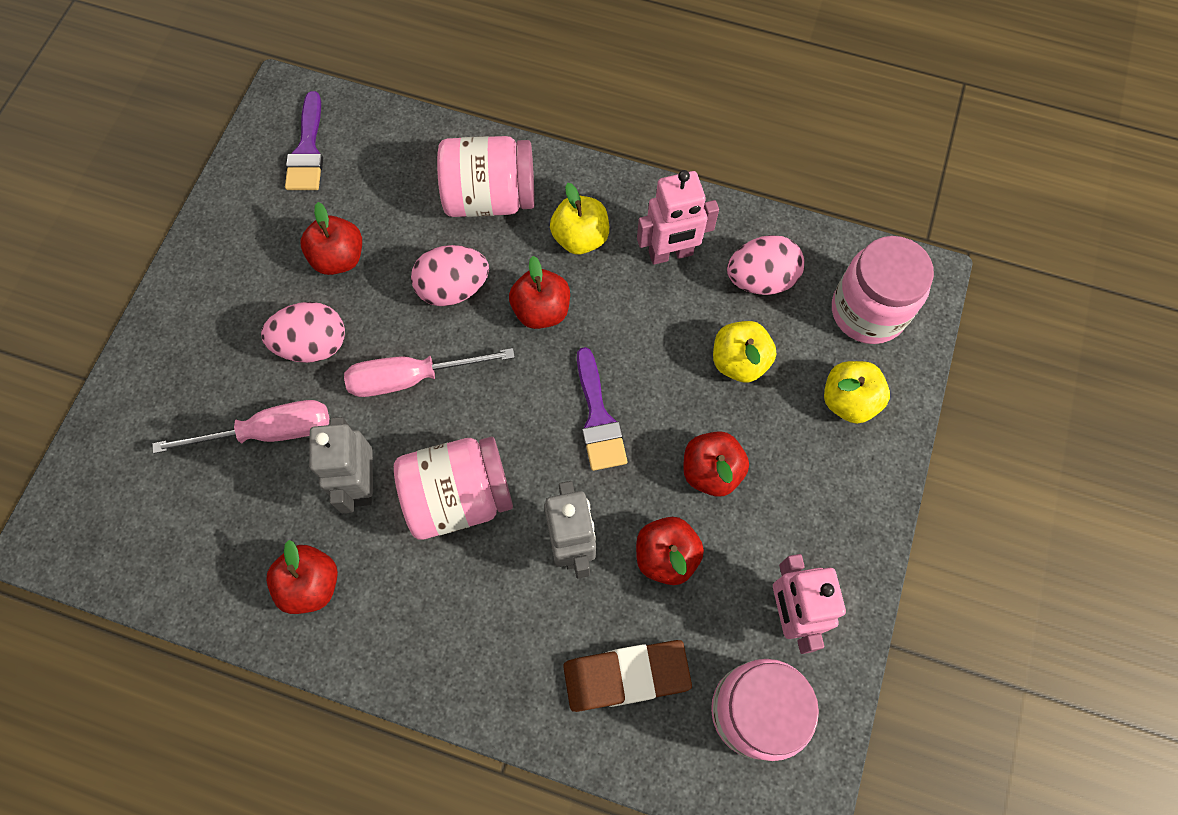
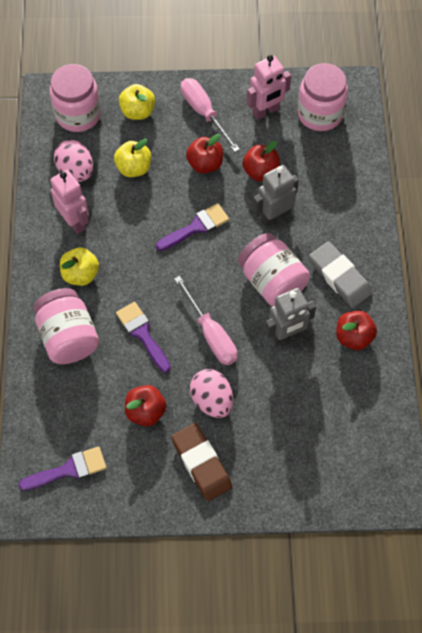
camera: 110 degrees left, 5 degrees down
pink screwdriver [152,400,329,454] -> pink screwdriver moved to [181,78,240,152]
pink egg [411,245,489,306] -> purple brush [116,302,171,373]
red apple [509,256,570,329] -> none
brown eraser [563,640,692,712] -> brown eraser moved to [171,423,232,501]
none -> grey eraser [309,241,372,308]

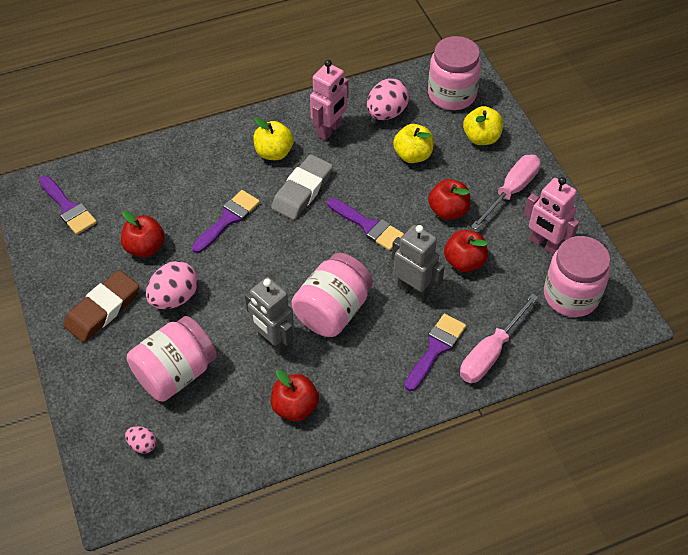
camera: 70 degrees right, 10 degrees down
pink jar [34,288,99,364] -> pink jar moved to [127,316,217,402]
pink screwdriver [174,276,238,365] -> pink screwdriver moved to [460,293,538,383]
grey eraser [309,241,372,308] -> grey eraser moved to [271,154,333,220]
none -> pink egg [125,426,157,454]
none -> purple brush [405,314,466,391]

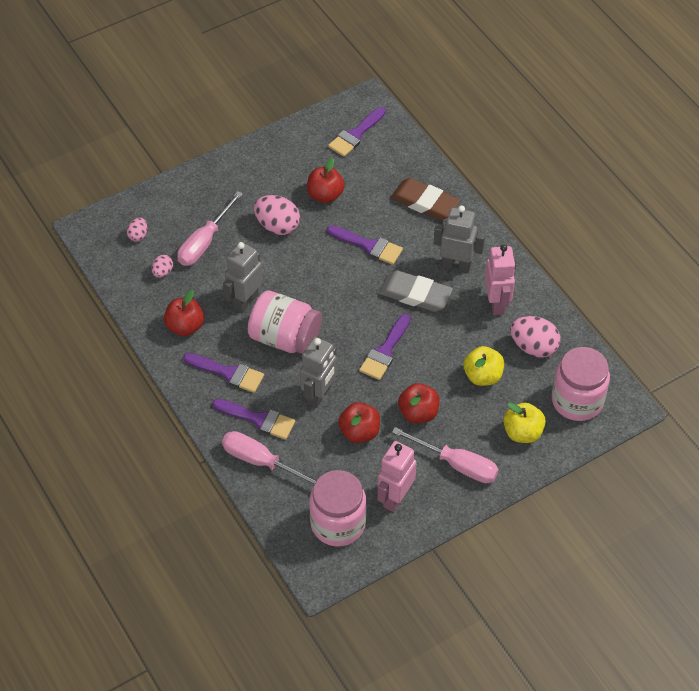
camera: 80 degrees right, 0 degrees up
brown eraser [64,270,139,342] -> brown eraser moved to [390,178,460,220]
pink jar [127,316,217,402] -> pink screwdriver [177,191,243,266]
yellow apple [253,118,294,160] -> grey robot [434,205,485,272]
pink robot [310,60,348,141] -> pink robot turned 120 degrees counterclockwise [485,244,516,315]
none -> pink egg [152,255,173,278]
none -> purple brush [183,353,264,393]

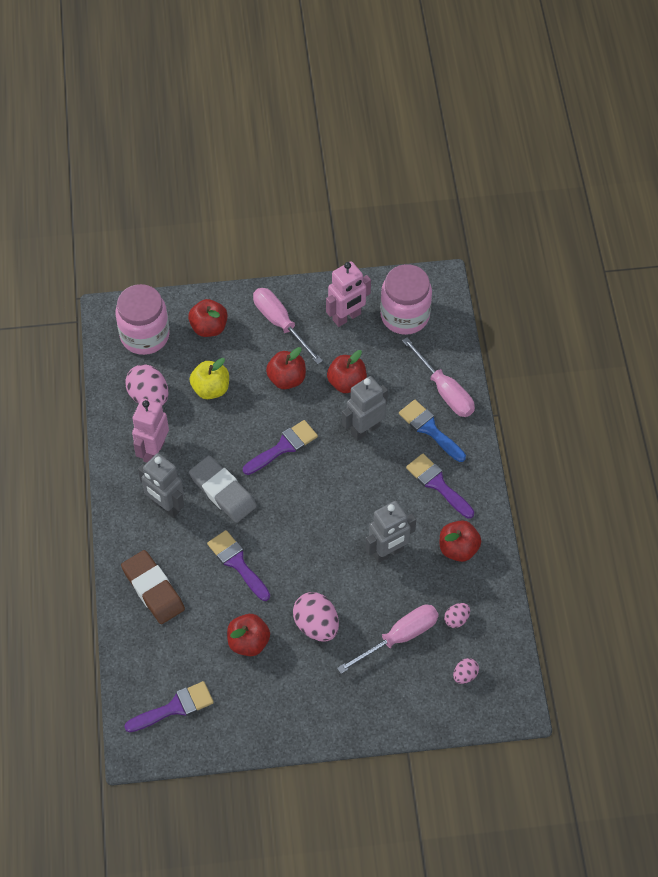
camera: 155 degrees left, 5 degrees up
purple brush [213,399,295,440] -> blue brush [399,400,466,462]
pink jar [248,290,322,354] -> none
yellow apple [503,402,546,443] -> red apple [188,299,228,337]

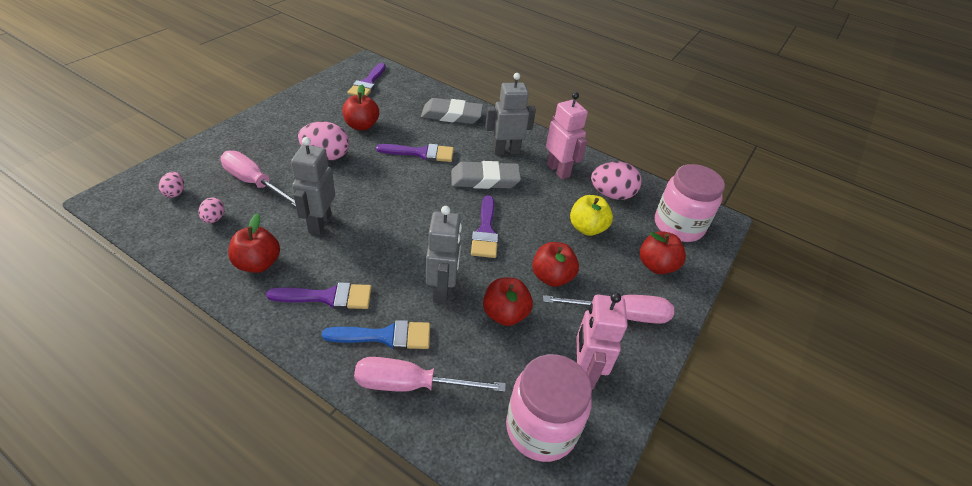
camera: 125 degrees right, 15 degrees down
brown eraser [121,550,185,624] -> grey eraser [421,98,483,124]
pink screwdriver [337,605,439,674] -> pink screwdriver turned 120 degrees clockwise [220,151,296,207]

